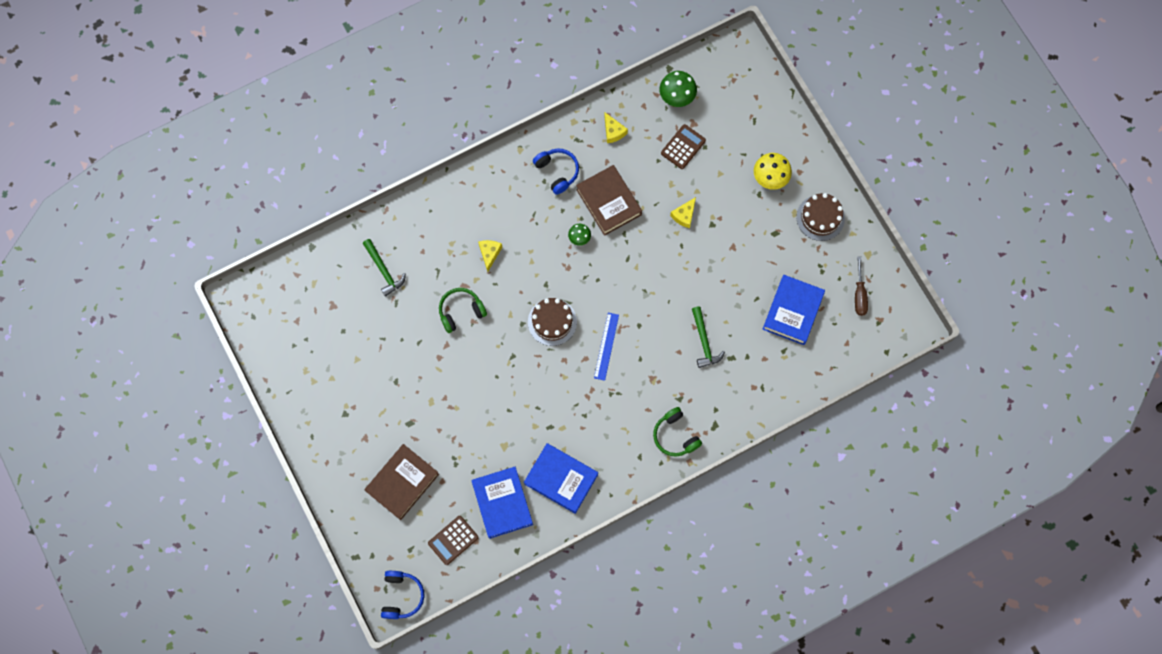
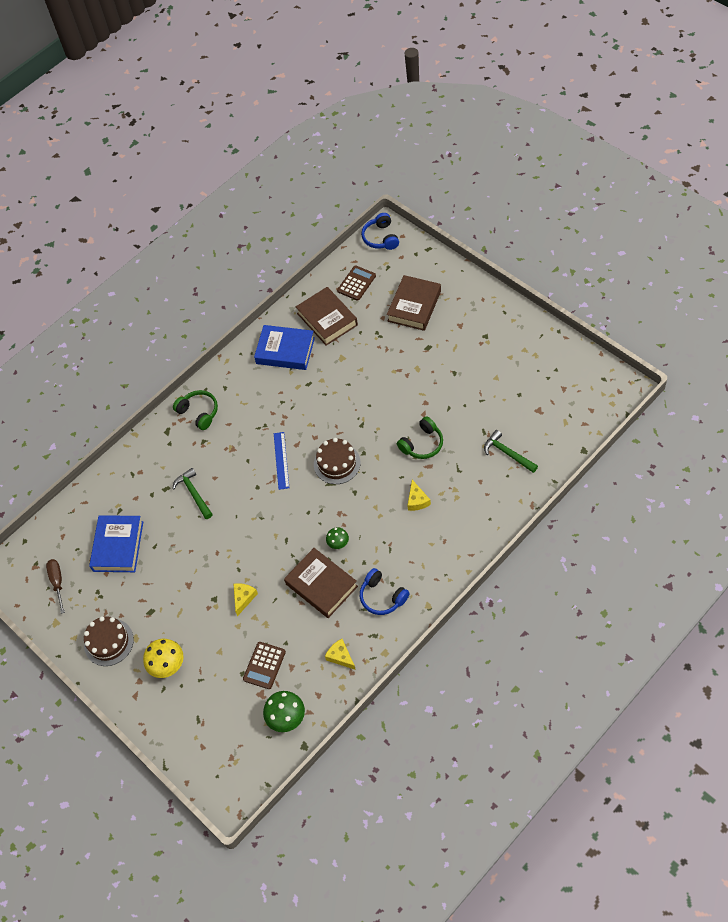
camera: 170 degrees right, 15 degrees down
blue book [472,467,533,539] -> brown book [296,287,358,346]

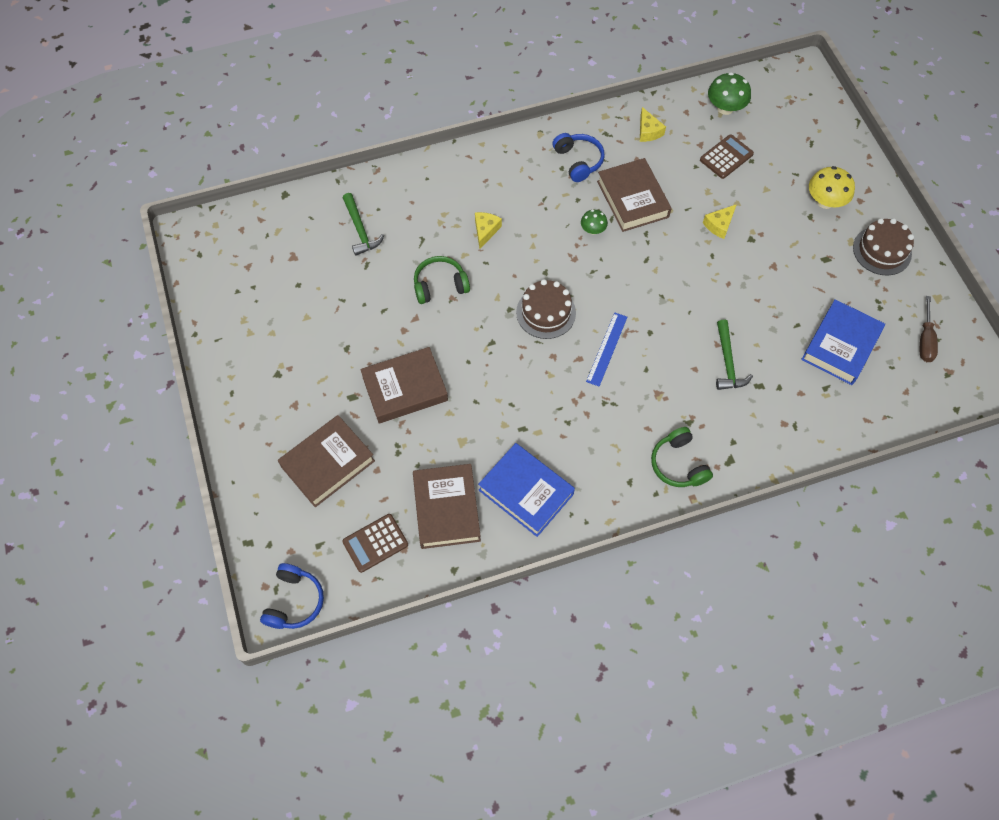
camera: 160 degrees left, 5 degrees up
none -> brown book [360,347,448,423]

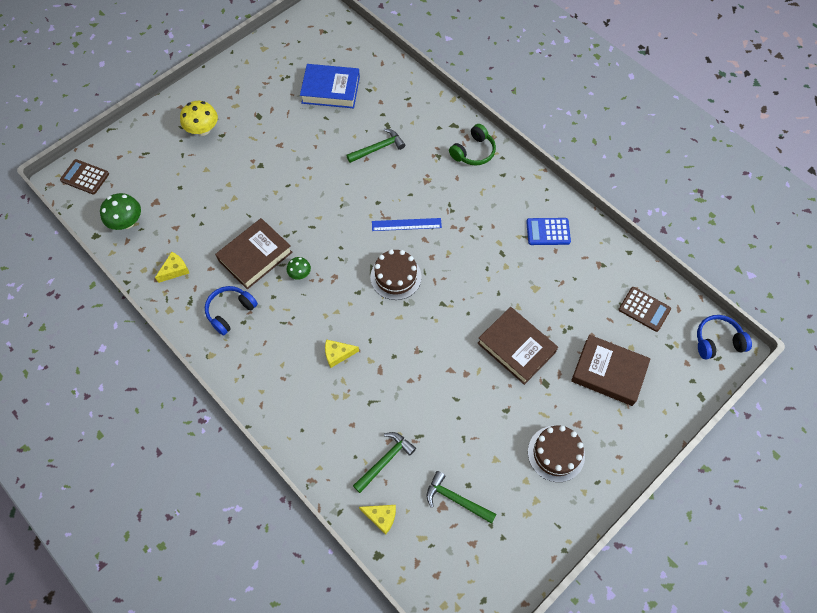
camera: 115 degrees left, 0 degrees up
brown book [413,464,481,549] -> none
green headphones [414,256,470,304] -> none
blue book [478,443,575,537] -> blue calculator [526,218,571,245]
brown calculator [700,134,754,179] -> brown calculator moved to [60,159,109,195]
yellow cheese [703,204,737,239] -> yellow cheese moved to [359,505,396,535]
brown cake [853,218,914,275] -> brown cake moved to [528,426,585,482]
brown screwdriver [920,296,938,362] -> none
none -> green hammer [426,471,496,524]

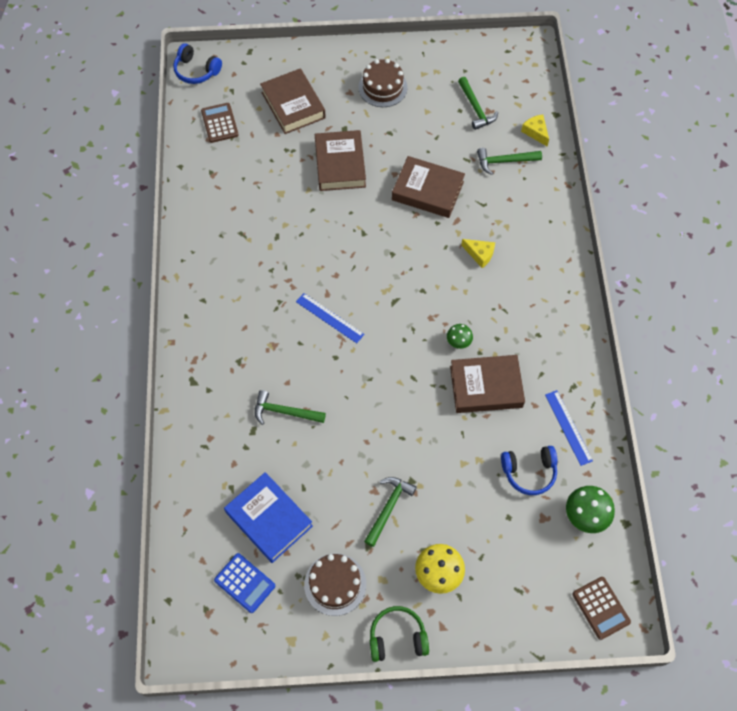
camera: 140 degrees left, 0 degrees up
yellow cheese [155,252,189,283] -> blue ruler [545,390,593,466]
blue headphones [205,286,258,336] -> blue headphones moved to [501,446,557,495]
brown cake [370,249,422,300] -> brown cake moved to [304,553,366,616]
green headphones [449,124,496,166] -> green headphones moved to [370,606,429,662]
blue calculator [526,218,571,245] -> blue calculator moved to [214,553,275,613]
none -> green hammer [364,477,417,547]
none -> brown book [392,156,465,218]

